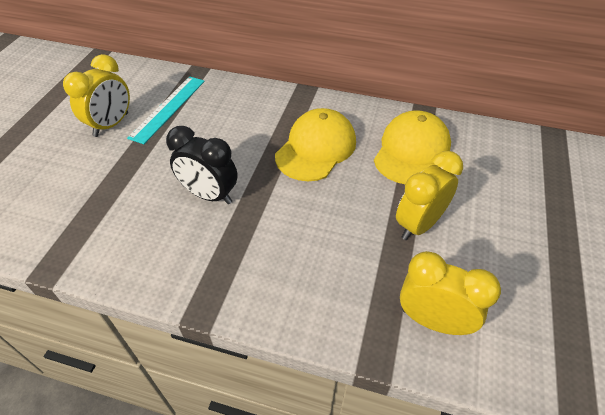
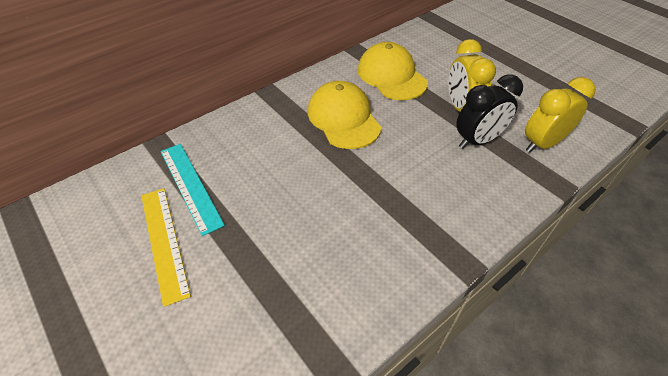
camera: 55 degrees left, 0 degrees up
yellow clock [63,54,130,137] -> yellow ruler [141,188,191,307]
black clock [166,126,238,204] -> black clock moved to [456,74,523,149]

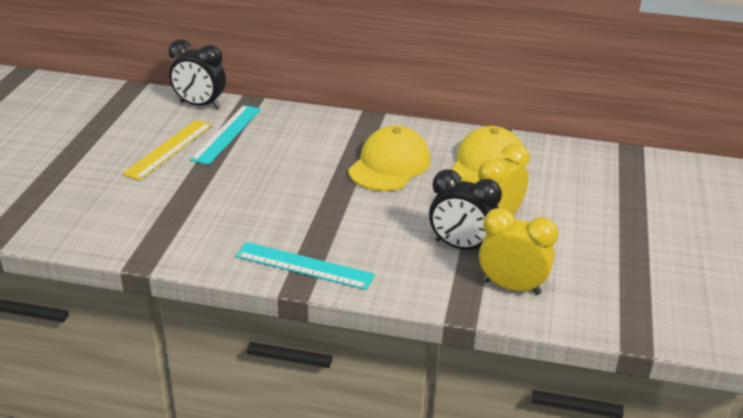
camera: 50 degrees right, 15 degrees down
none -> black clock [169,39,226,109]
none -> turquoise ruler [235,242,375,290]

